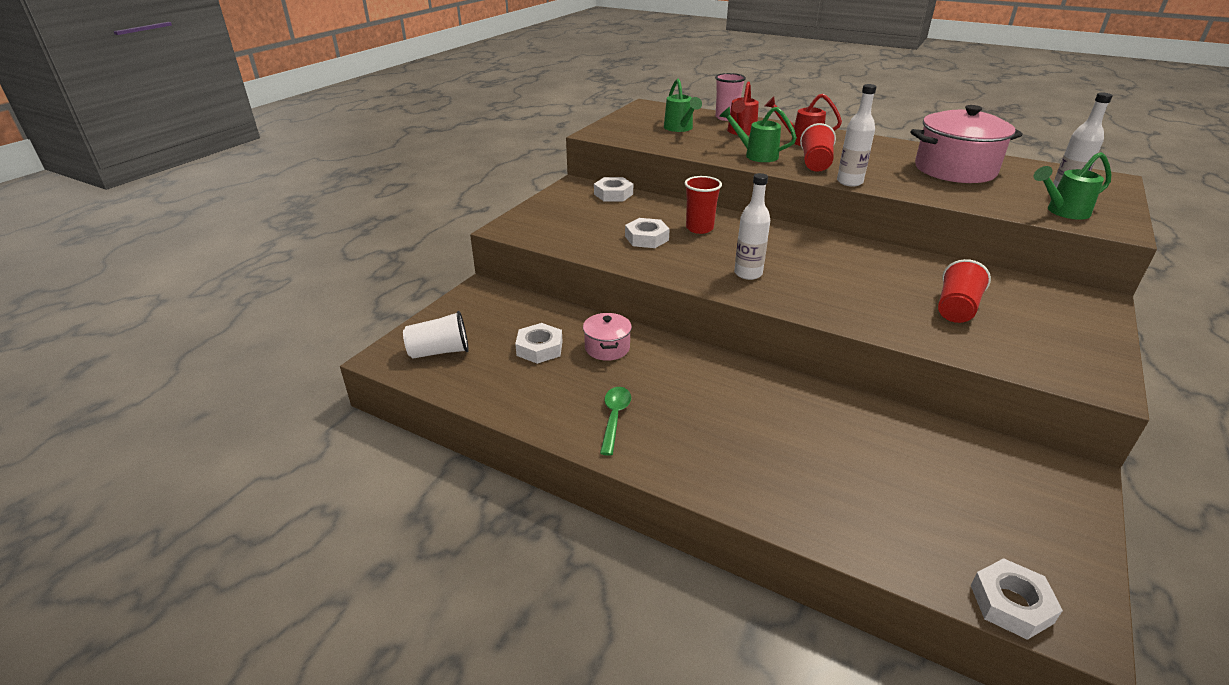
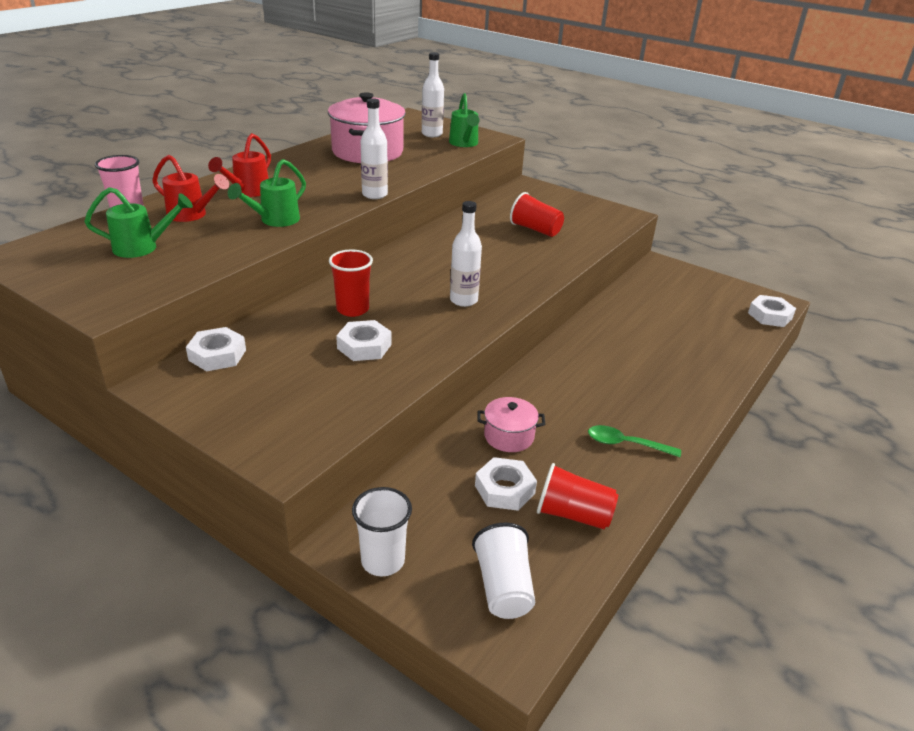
camera: 85 degrees left, 0 degrees up
red cup [800,123,836,172] -> red cup moved to [537,463,618,529]
none -> white cup [352,487,412,576]

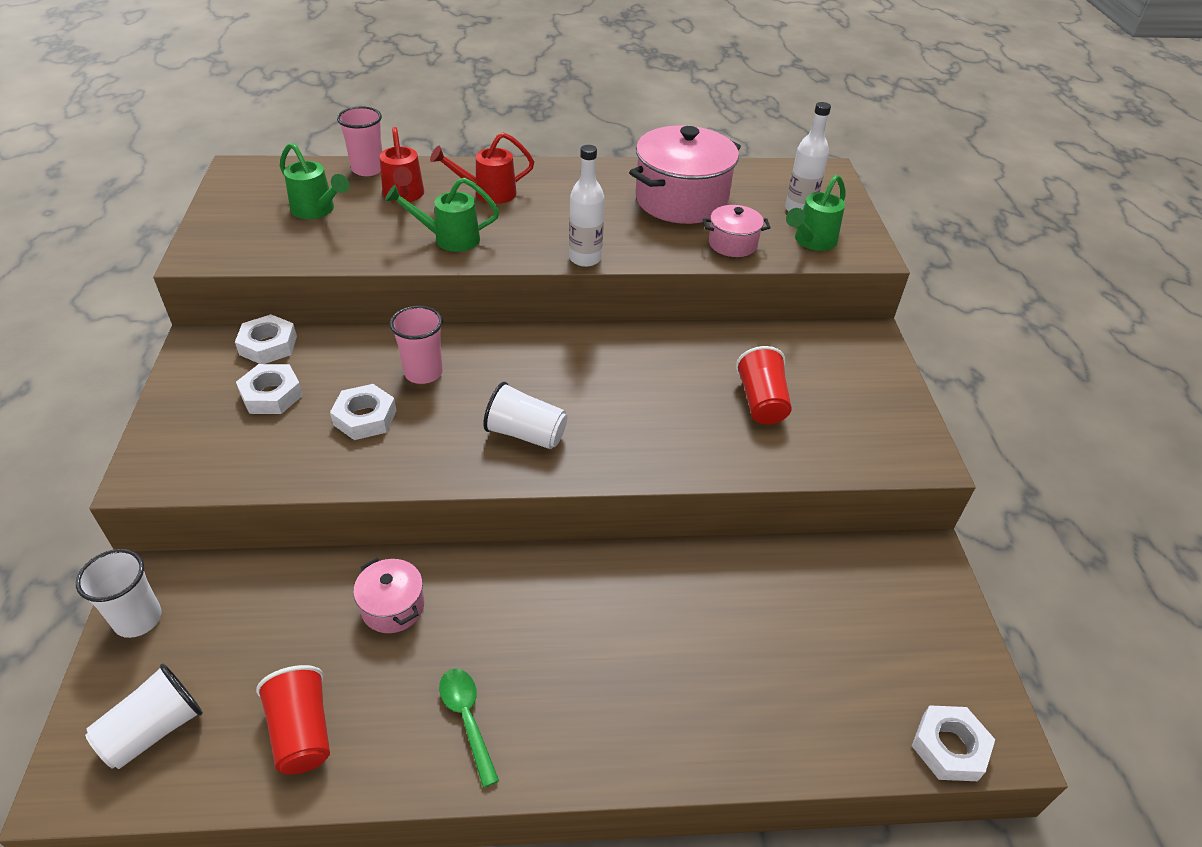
camera: 50 degrees right, 10 degrees up
red cup [329,249,373,317] -> pink cup [390,306,443,384]
white bottle [450,201,482,307] -> white cup [483,382,567,449]
white nut [475,457,537,511] -> white nut moved to [236,364,303,414]
none -> pink pot [703,205,771,257]

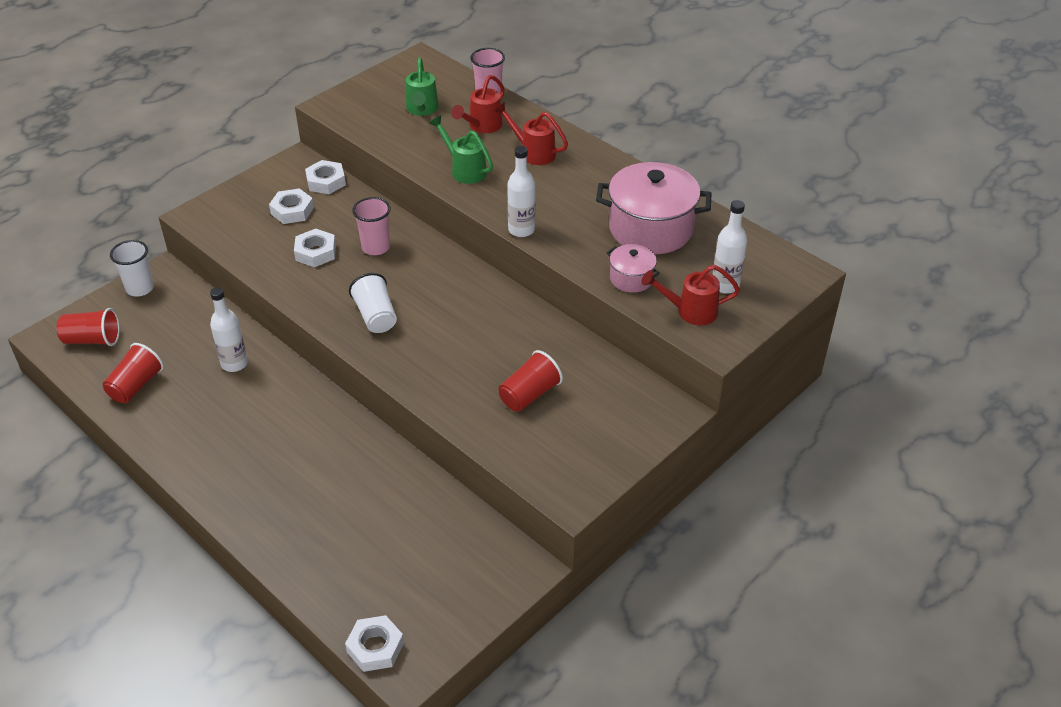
camera: 50 degrees right, 0 degrees up
white cup [85,664,203,769] -> red cup [57,308,120,346]
pink pot [353,558,424,633] -> white bottle [210,287,248,372]
green spoon [439,669,499,788] -> none
green watering can [786,175,845,251] -> red watering can [641,265,740,325]

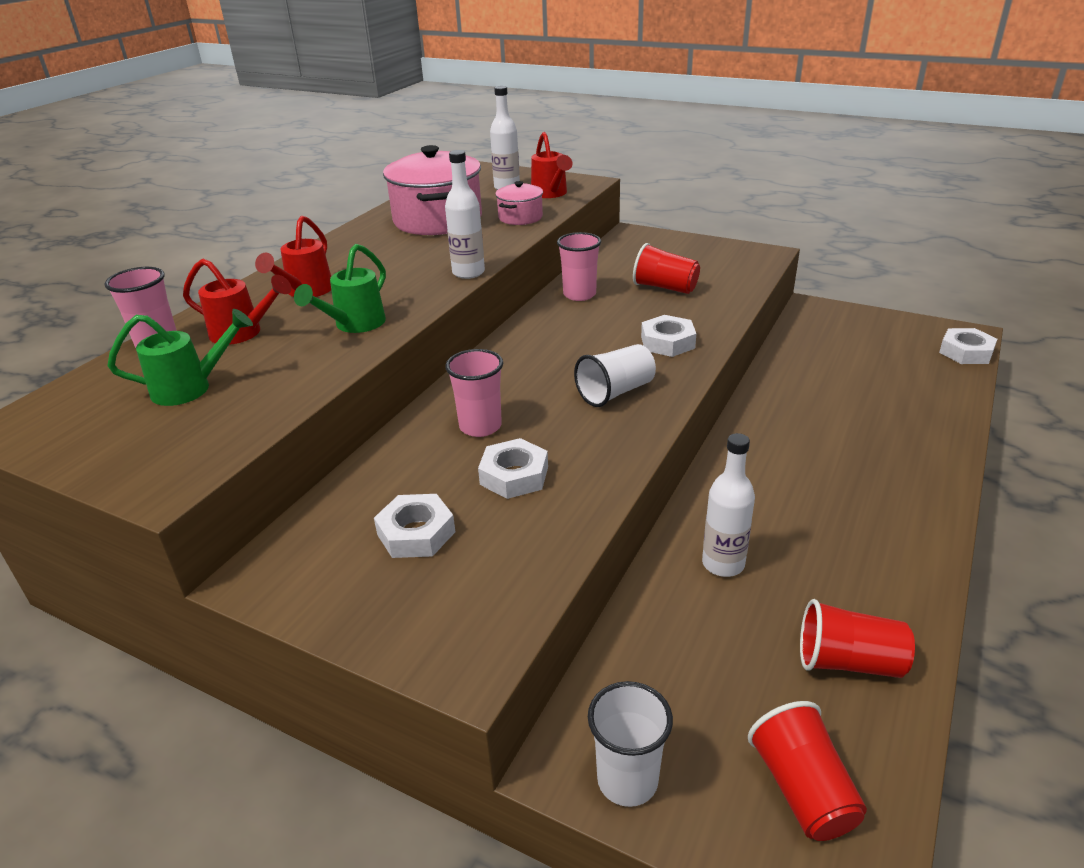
camera: 105 degrees left, 10 degrees down
white nut [305,160,346,194] -> white nut moved to [641,315,696,357]
none -> pink cup [557,232,601,301]

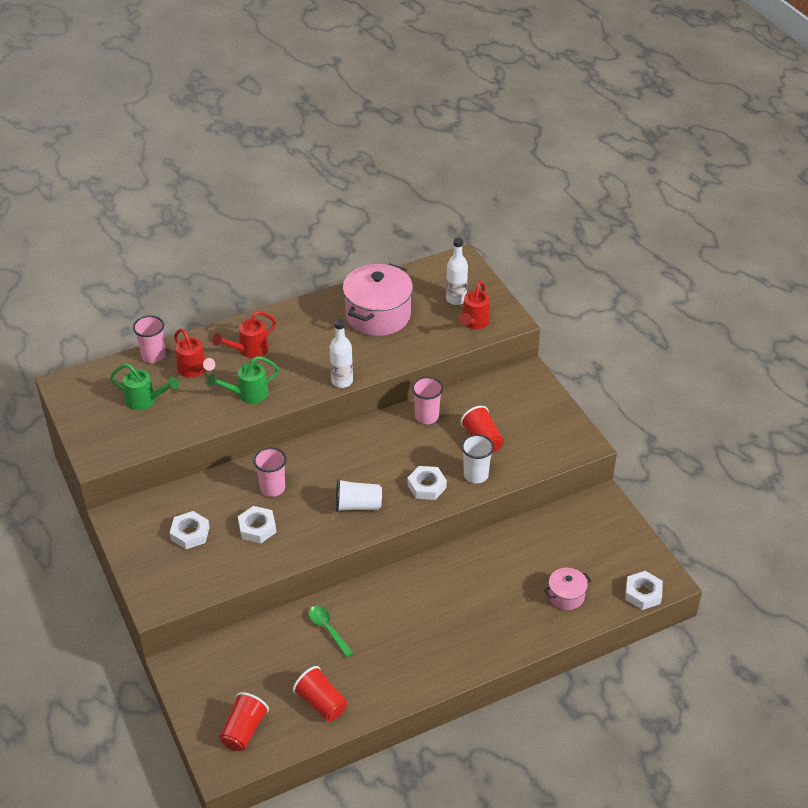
camera: 35 degrees right, 10 degrees up
pink pot [495,181,543,225] -> pink pot moved to [544,568,591,610]
white cup [588,681,673,807] -> white cup moved to [461,434,494,483]
white bottle [702,433,755,577] -> green spoon [308,606,353,657]

